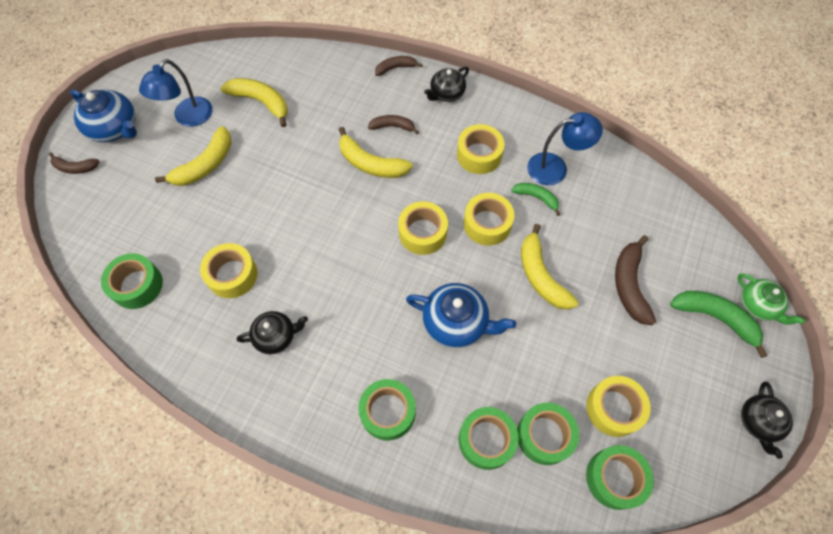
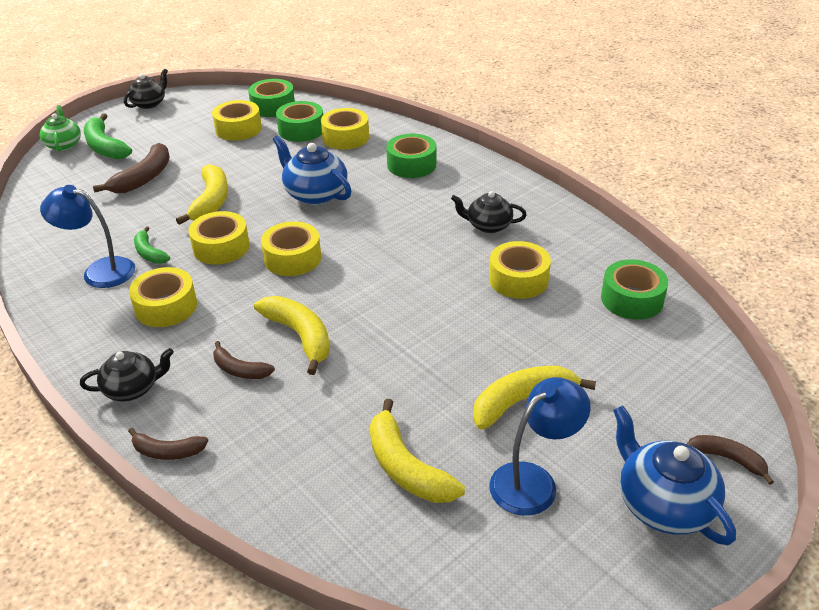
camera: 155 degrees left, 25 degrees down
green tape [459,407,519,470] -> yellow tape [321,108,369,150]

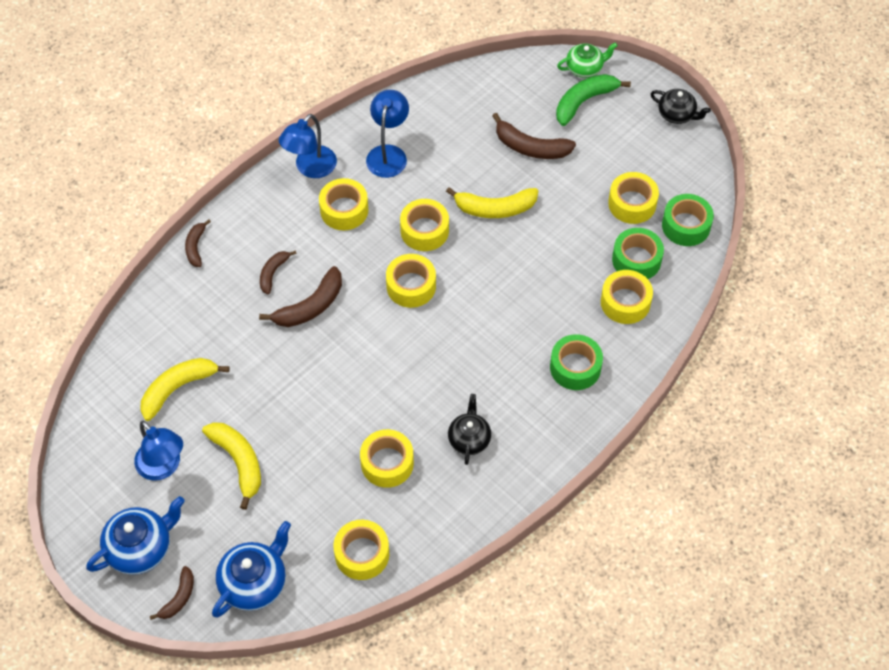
camera: 85 degrees right, 20 degrees up
black teapot [80,348,174,401] -> none
green banana [134,226,170,264] -> none
yellow banana [254,296,330,375] -> brown banana [259,266,342,327]
blue teapot [273,135,352,205] -> blue teapot moved to [212,521,291,617]
green tape [601,259,668,320] -> yellow tape [333,520,389,580]
none -> blue lamp [279,114,337,178]

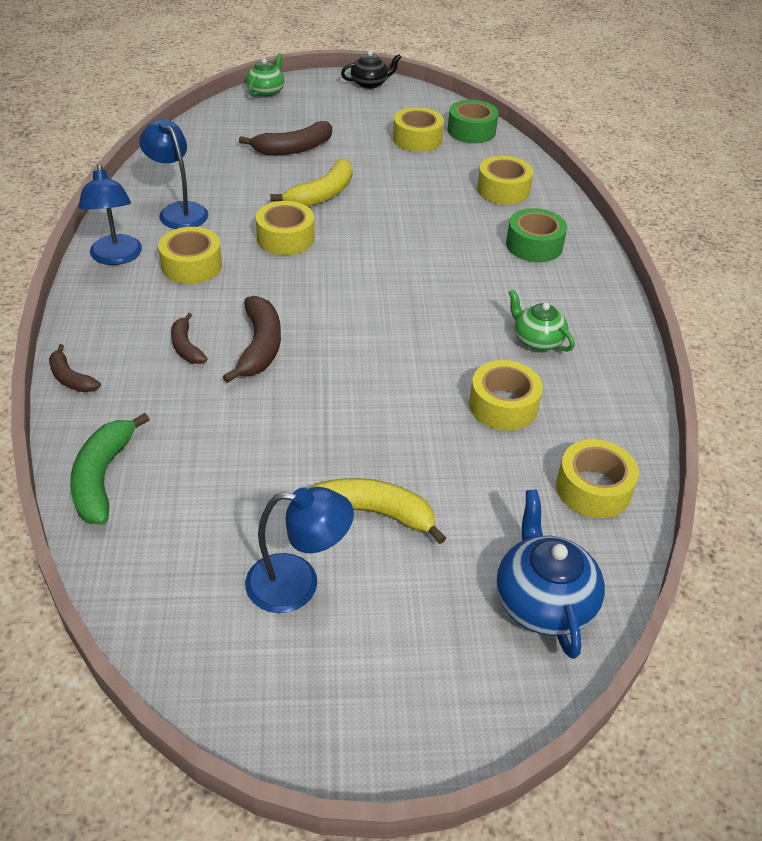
camera: 50 degrees left, 15 degrees down
blue teapot [86,496,185,575] -> none
yellow banana [140,358,230,421] -> none
brown banana [150,566,194,620] -> none
yellow tape [386,254,436,308] -> none
black teapot [448,394,491,465] -> green teapot [508,289,575,352]
green banana [556,74,631,126] -> green banana moved to [70,413,150,525]
green tape [612,228,664,279] -> none

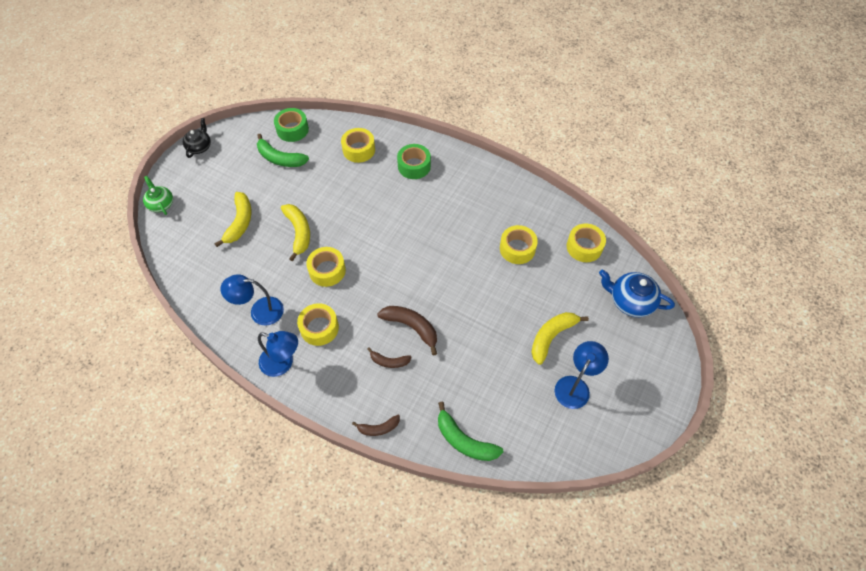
camera: 55 degrees left, 15 degrees up
brown banana [239,121,332,155] -> yellow banana [214,192,251,247]
yellow tape [393,107,444,152] -> green banana [257,134,309,167]
green teapot [508,289,575,352] -> none

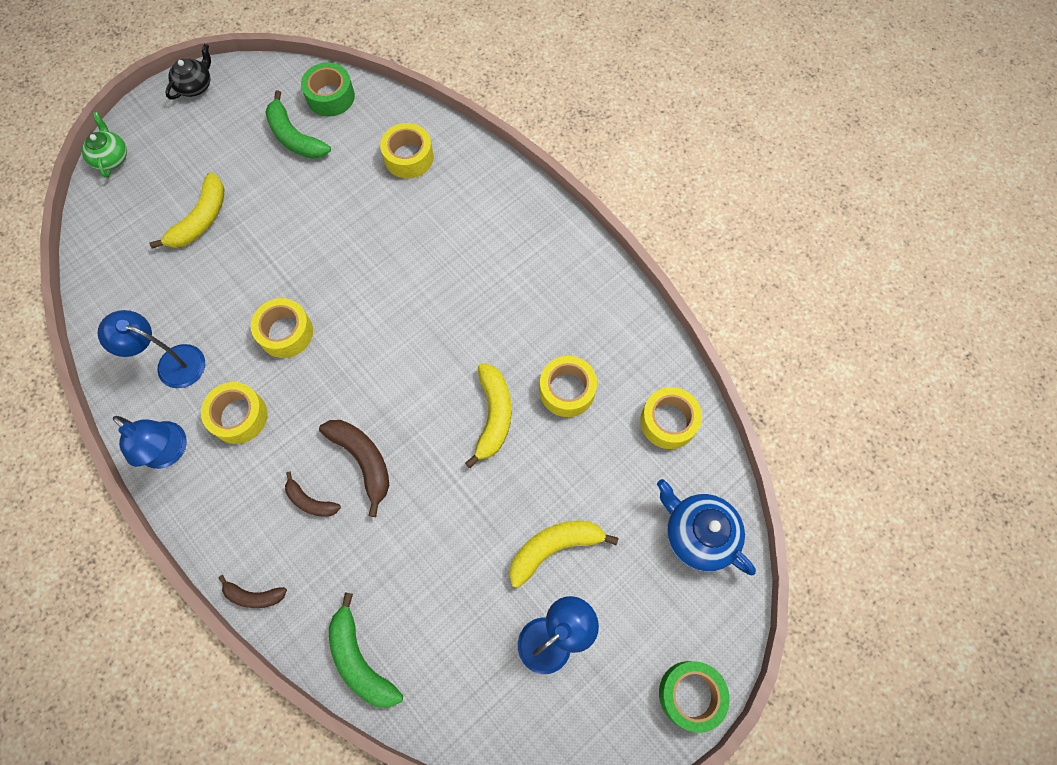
camera: 20 degrees right, 10 degrees up
yellow banana [281,204,310,261] -> yellow banana moved to [465,363,511,468]
green tape [397,144,431,179] -> green tape moved to [659,661,730,733]

